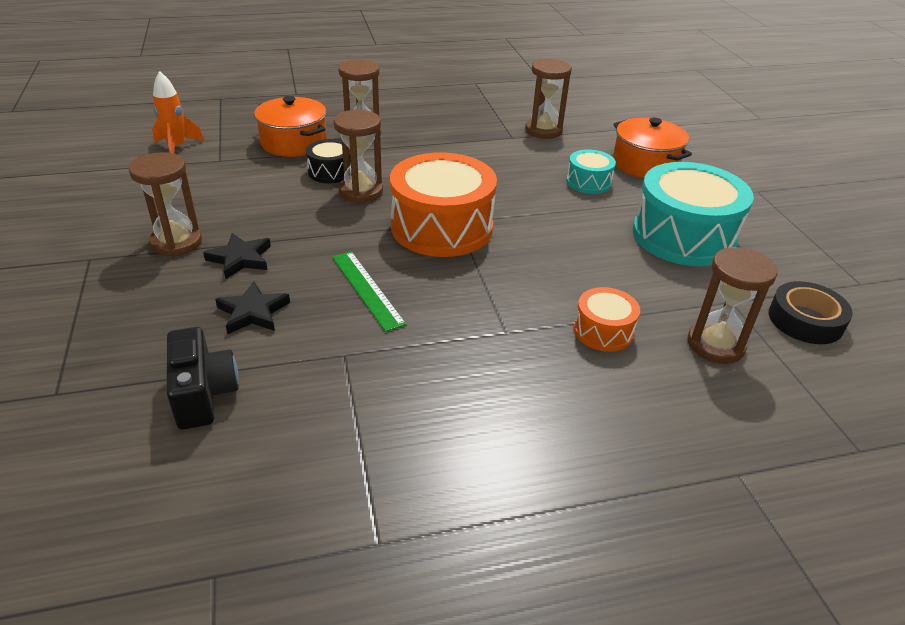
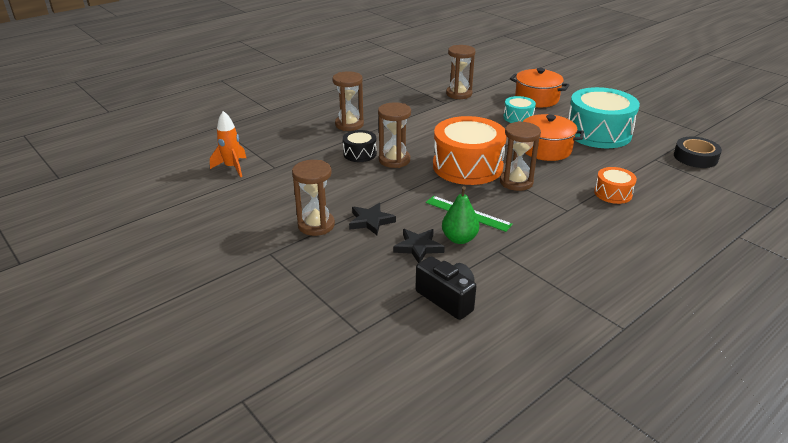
camera: 25 degrees left, 5 degrees down
orange pot [254,96,327,157] -> orange pot moved to [523,114,584,161]
brown hourglass [688,247,777,364] -> brown hourglass moved to [500,121,541,191]
none -> green pear [442,186,479,244]

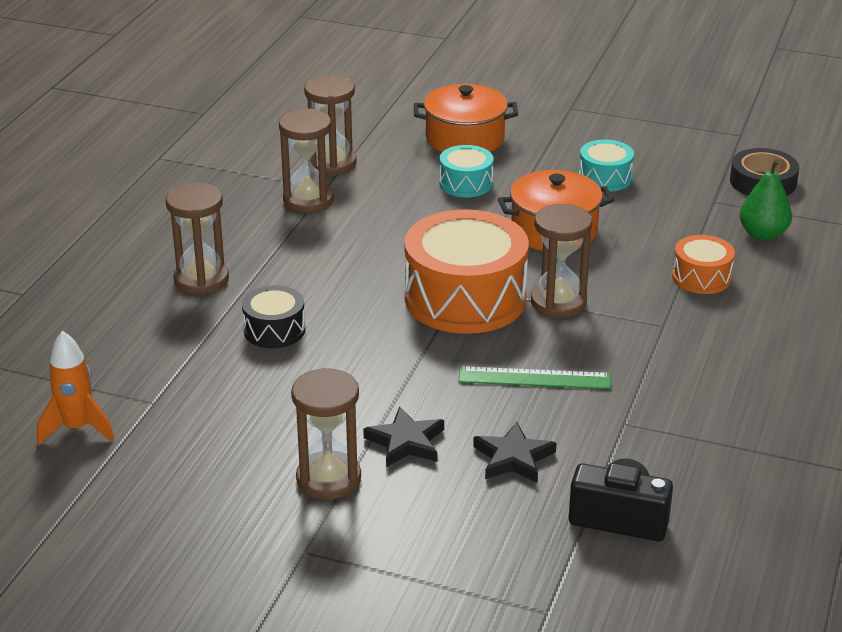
camera: 30 degrees left, 0 degrees up
brown hourglass [378,102,411,168] -> brown hourglass moved to [279,108,334,213]
green pear [442,186,479,244] -> green pear moved to [740,159,792,241]
turquoise drum [568,87,640,148] -> turquoise drum [579,140,634,192], size x0.49

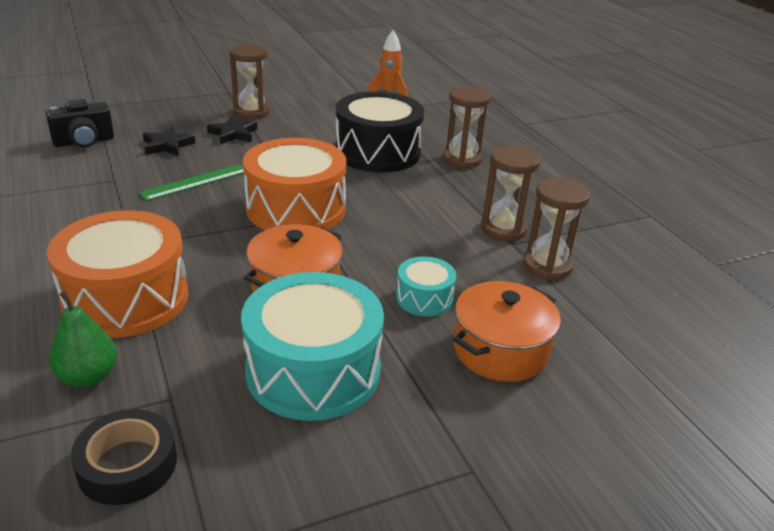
camera: 135 degrees right, 0 degrees up
black drum [242,285,305,348] -> black drum [335,92,424,173], size x2.04
brown hourglass [531,204,592,318] -> none
turquoise drum [579,140,634,192] -> turquoise drum [241,272,384,421], size x2.04
orange drum [672,235,735,294] -> orange drum [47,210,188,338], size x2.04

